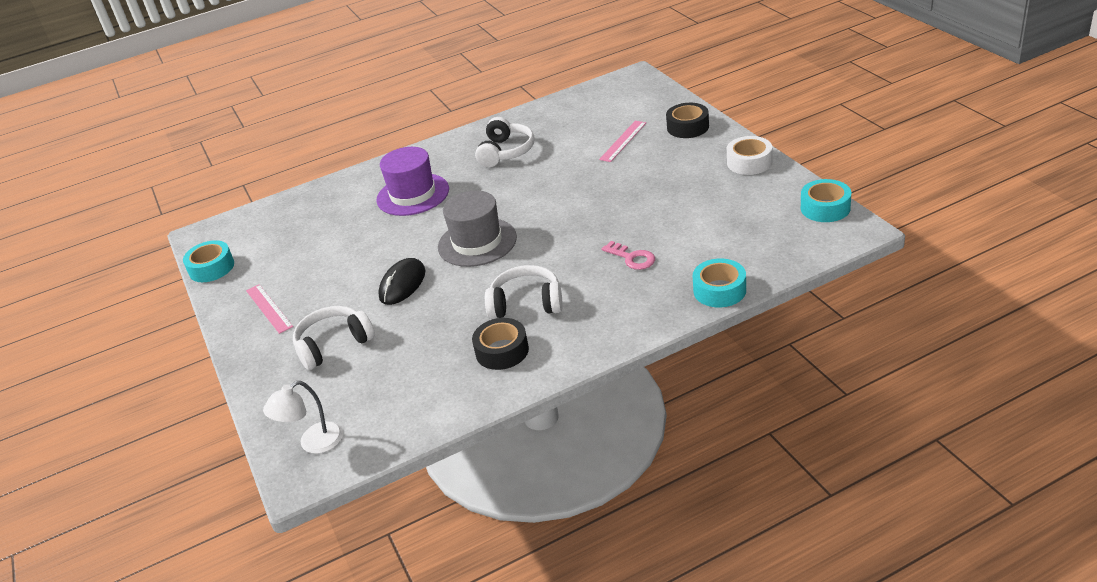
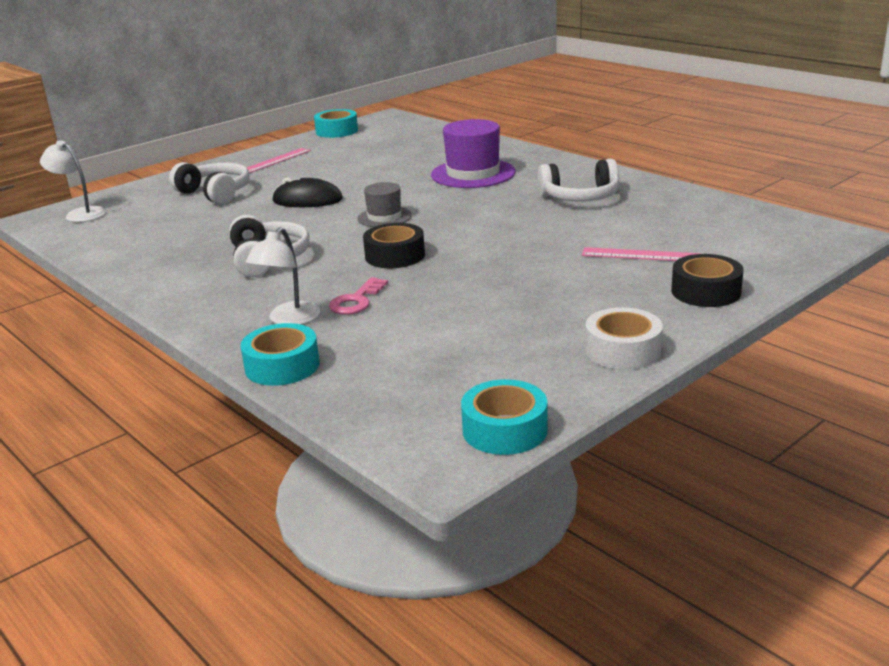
camera: 70 degrees right, 10 degrees down
grey hat [438,191,517,267] -> grey hat [357,182,412,227], size x0.58
black tape [472,318,529,370] -> black tape moved to [363,223,425,268]
none -> white lamp [246,227,320,325]

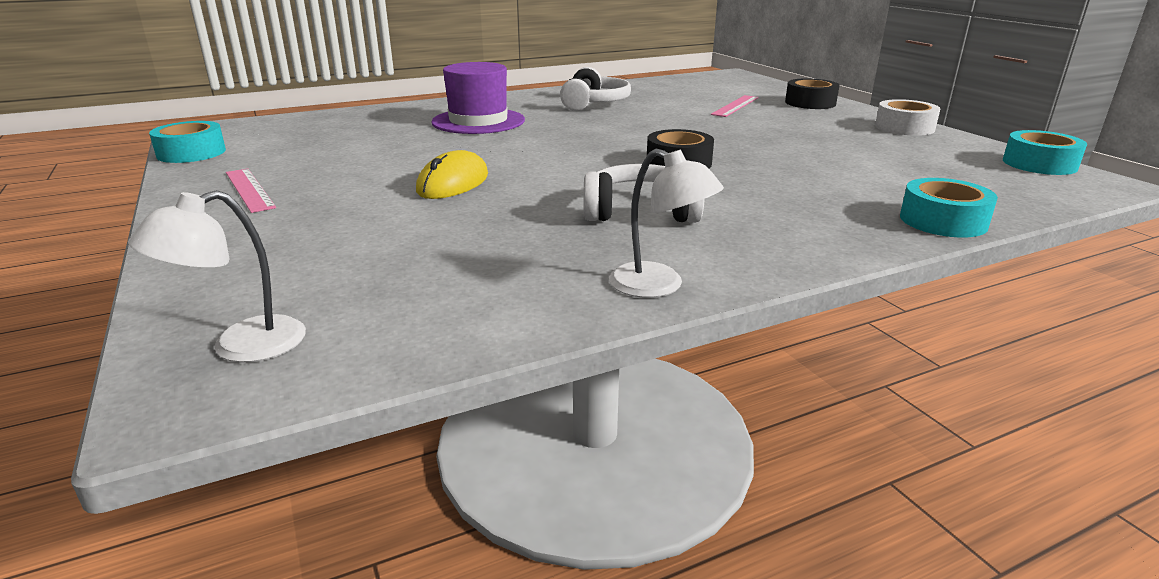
camera: 75 degrees left, 0 degrees up
white headphones [169,162,250,205] -> none
white lamp [246,227,320,325] -> white lamp moved to [609,149,724,298]
black mouse [272,177,343,207] -> yellow mouse [416,150,488,199]
pink key [329,277,388,315] -> none
grey hat [357,182,412,227] -> none

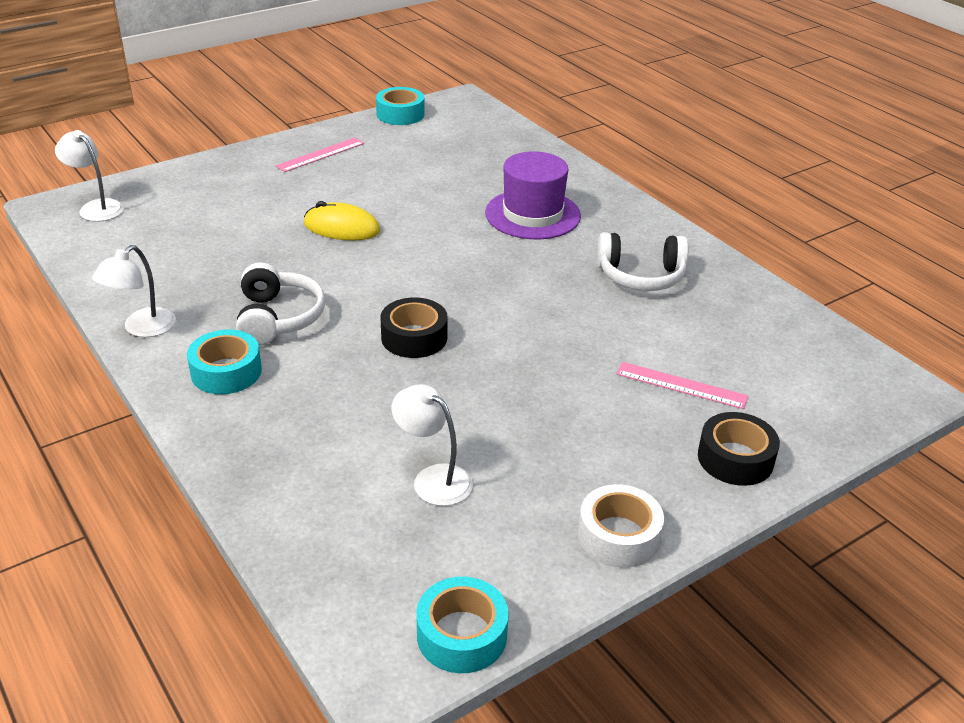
camera: 80 degrees right, 10 degrees up
turquoise tape [900,178,998,237] -> turquoise tape moved to [187,329,262,394]
none -> white lamp [391,384,473,506]

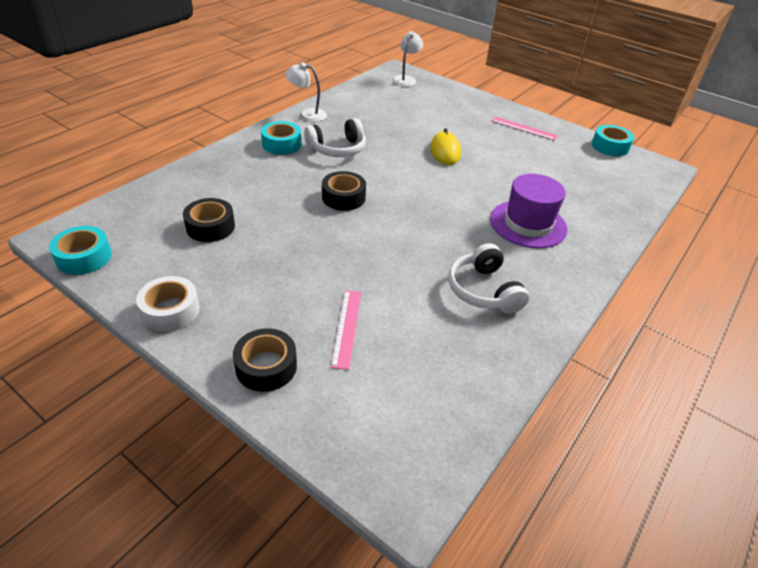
camera: 70 degrees right, 5 degrees up
white lamp [391,384,473,506] -> black tape [183,198,235,242]

